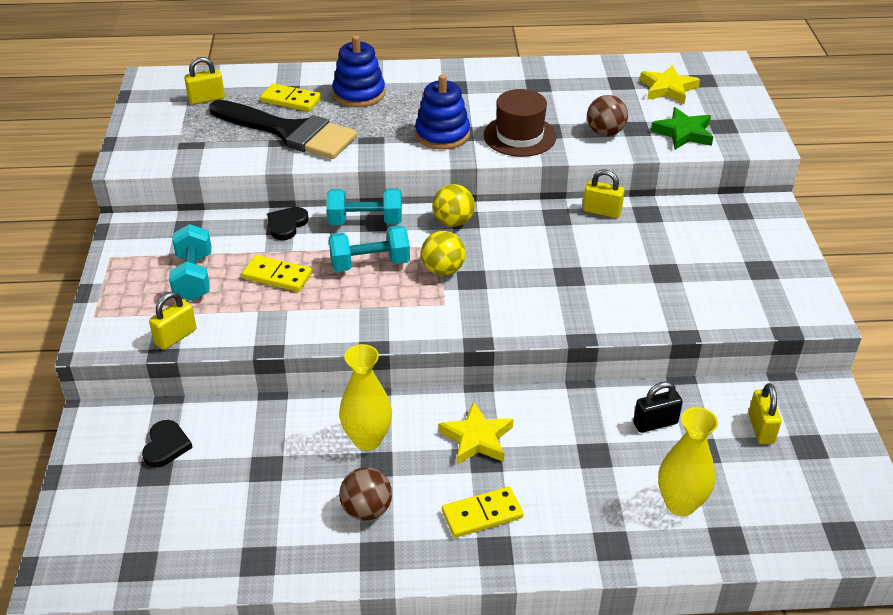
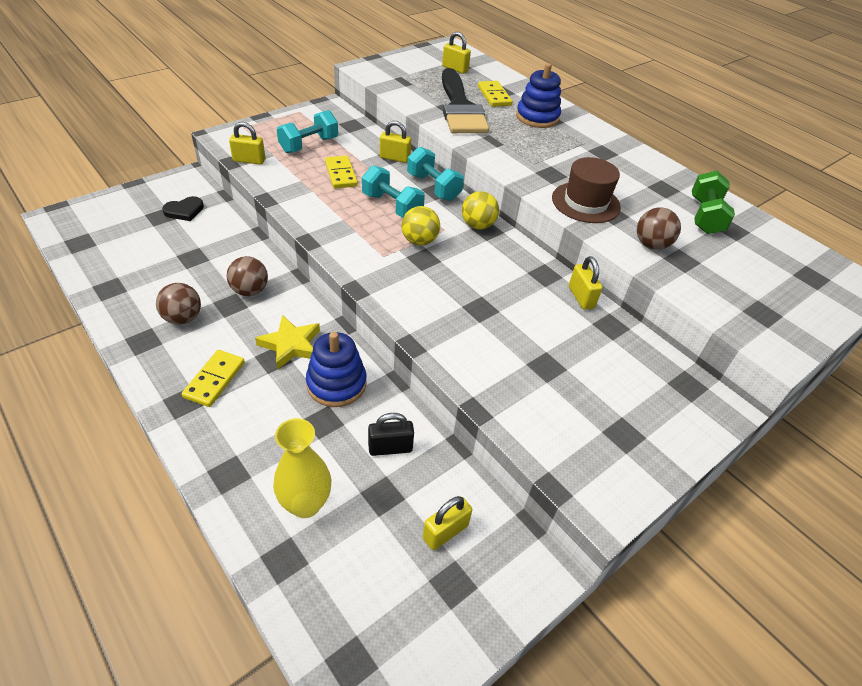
camera: 50 degrees right, 5 degrees up
black heart [267,207,309,240] -> yellow padlock [380,121,411,163]
yellow vase [339,344,392,451] -> brown ball [227,256,268,296]
blue stacking toy [415,74,470,150] -> blue stacking toy moved to [306,332,367,407]
yellow domino [442,487,523,538] -> yellow domino turned 75 degrees clockwise [182,350,245,407]
black padlock [633,381,683,433] -> black padlock turned 45 degrees counterclockwise [368,413,414,456]
yellow star [640,65,700,104] -> none
green star [651,107,713,150] -> none
none -> green dumbbell [692,171,735,234]

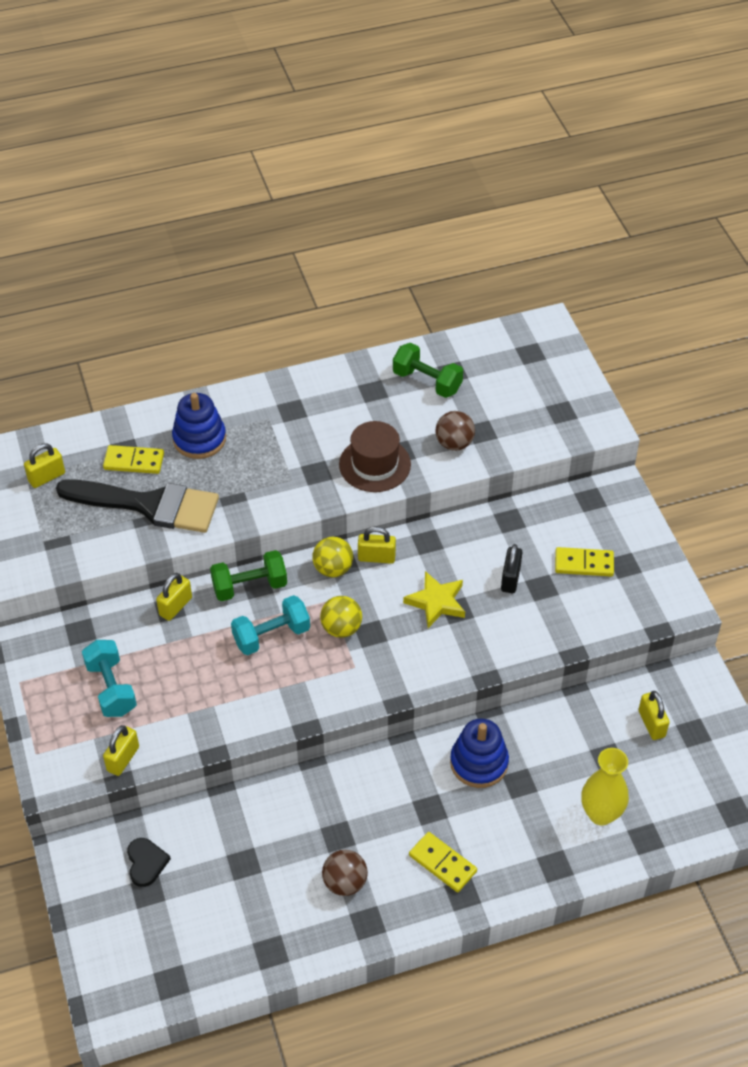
camera: 65 degrees left, 5 degrees up
brown ball [227,256,268,296] -> none
yellow star [255,315,320,370] -> yellow star moved to [403,571,465,628]
yellow domino [325,156,358,188] -> yellow domino moved to [555,547,614,577]
black padlock [368,413,414,456] -> black padlock moved to [501,544,522,593]
turquoise dumbbell [407,147,464,201] -> green dumbbell [210,550,287,601]
yellow padlock [569,256,603,310] -> yellow padlock moved to [358,526,396,564]

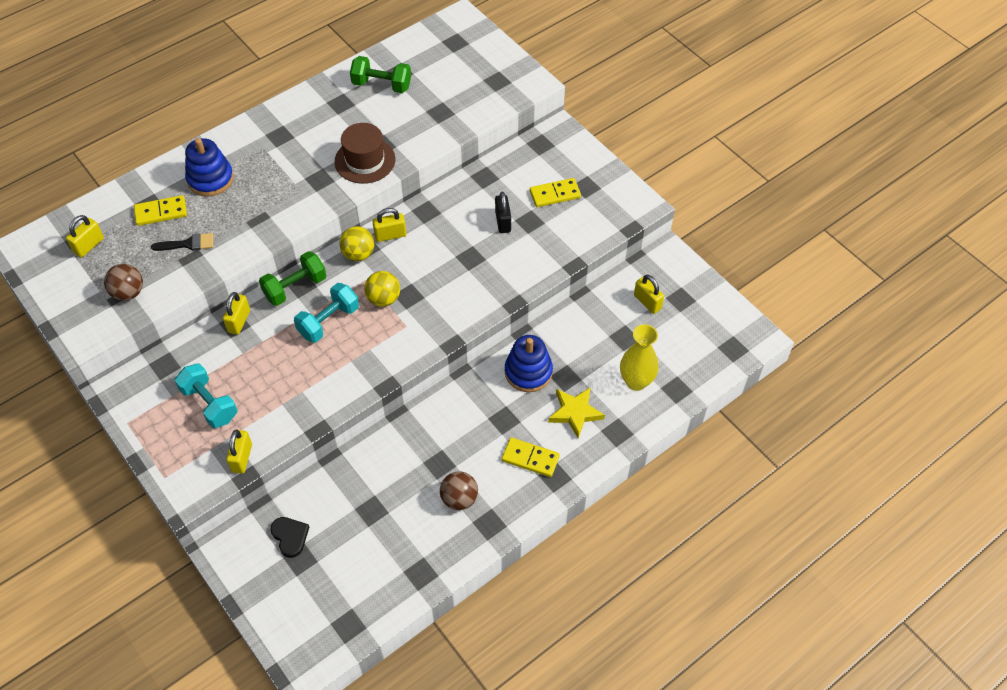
camera: 20 degrees left, 5 degrees up
black brush [56,479,219,533] -> black brush [151,233,213,251], size x0.43
yellow star [403,571,465,628] -> yellow star moved to [548,387,605,438]
brown ball [435,411,475,451] -> brown ball moved to [104,264,143,301]

